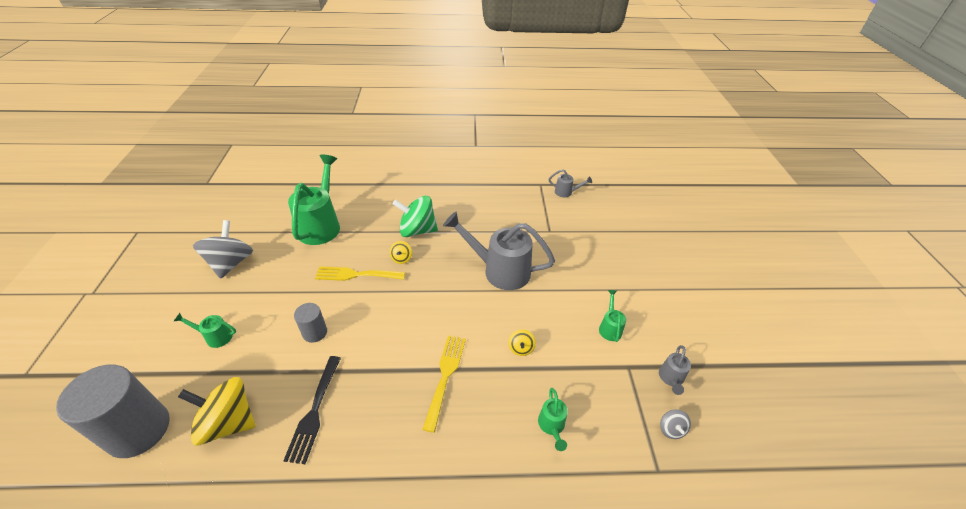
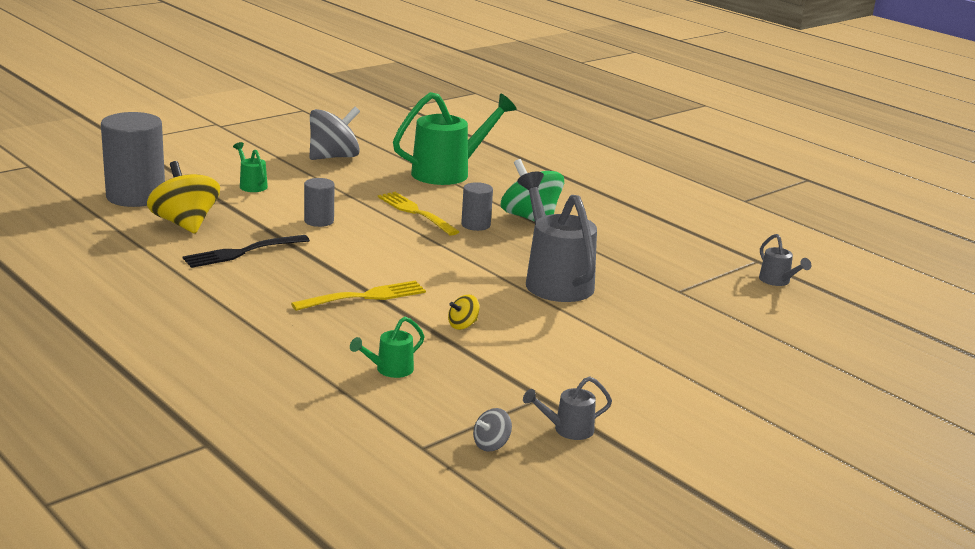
camera: 50 degrees right, 20 degrees down
yellow spinning top [390,241,412,264] -> grey cylinder [461,182,493,231]
green watering can [599,290,626,342] -> none

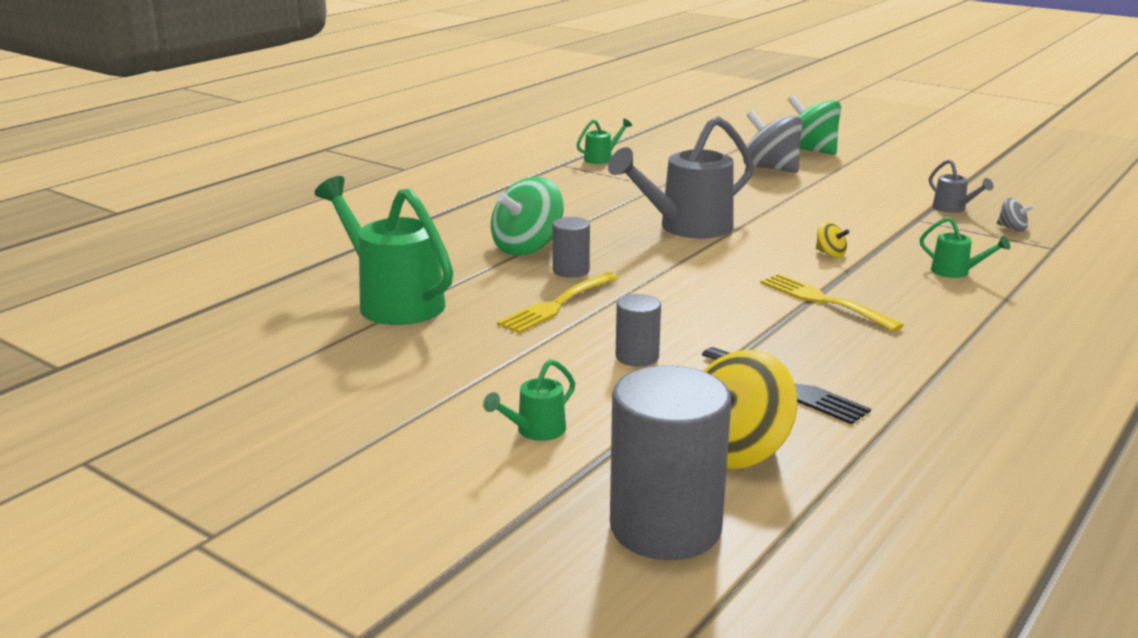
camera: 100 degrees left, 0 degrees up
grey spinning top [309,107,360,160] -> grey spinning top moved to [743,110,802,173]
grey watering can [759,234,811,286] -> green watering can [576,118,632,164]
none -> green spinning top [788,95,841,155]

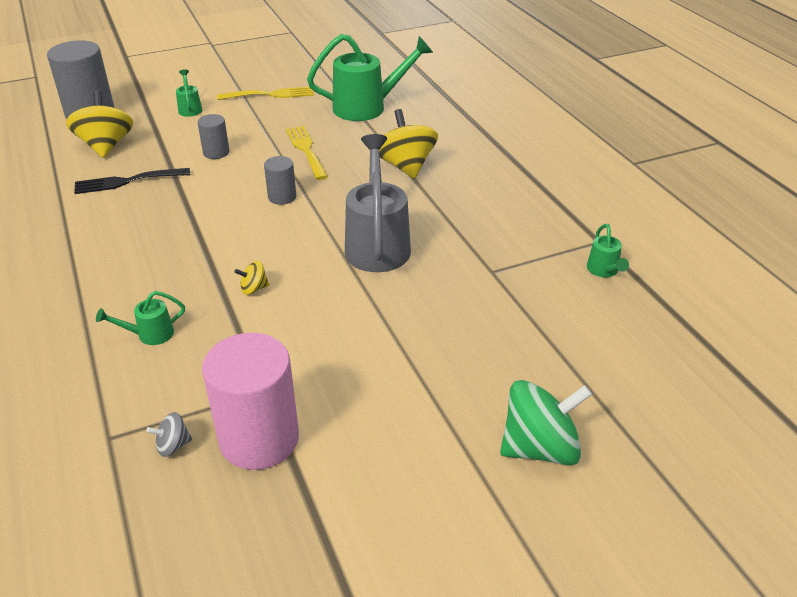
camera: 120 degrees right, 15 degrees up
green spinning top [491,177,564,256] -> yellow spinning top [379,109,438,179]
grey cylinder [553,217,590,278] -> grey cylinder moved to [264,156,296,205]
grey spinning top [743,110,802,173] -> none
yellow fork [760,274,904,332] -> yellow fork moved to [217,87,314,100]
grey watering can [929,159,994,213] -> pink cylinder [202,333,299,470]

